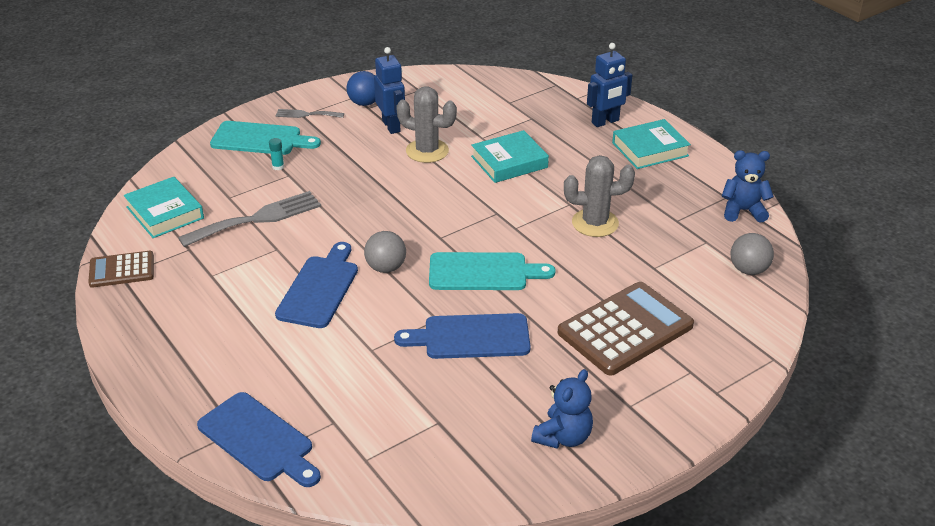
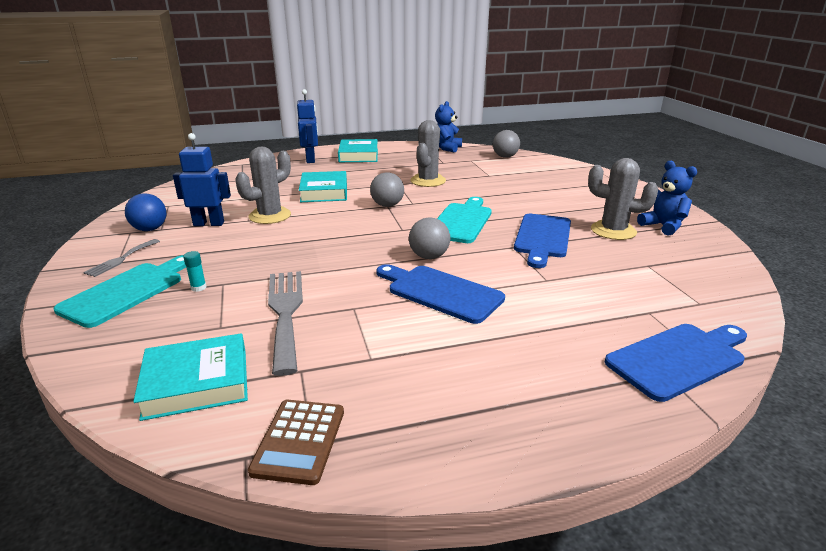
camera: 70 degrees left, 10 degrees down
brown calculator [558,282,694,376] -> none
none -> grey ball [370,172,404,207]
none -> grey cactus [588,158,658,240]

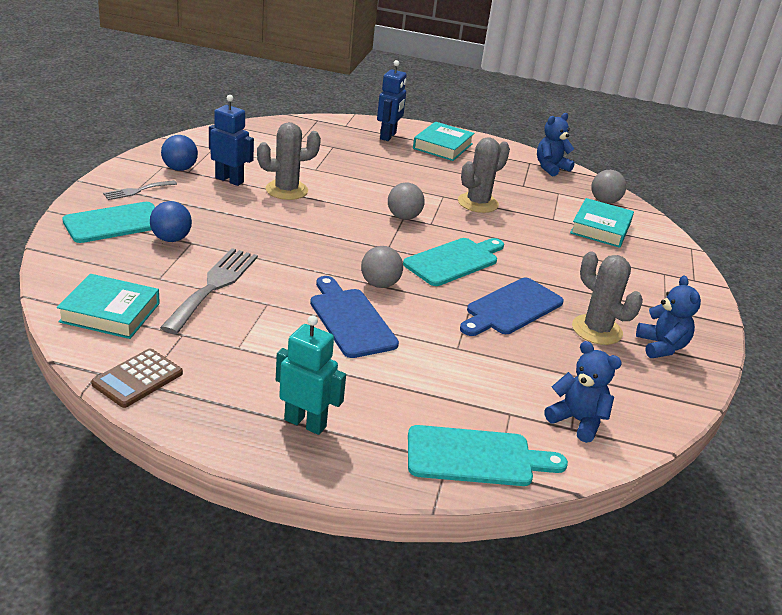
camera: 25 degrees right, 5 degrees up
turquoise glue stick [183,251,207,292] -> blue ball [150,201,192,242]
turquoise book [299,171,347,202] -> turquoise book moved to [570,198,634,248]
blue cutting board [605,324,747,402] -> turquoise cutting board [408,425,568,486]
none -> turquoise robot [276,315,346,435]
none -> blue teddy bear [544,341,622,443]

